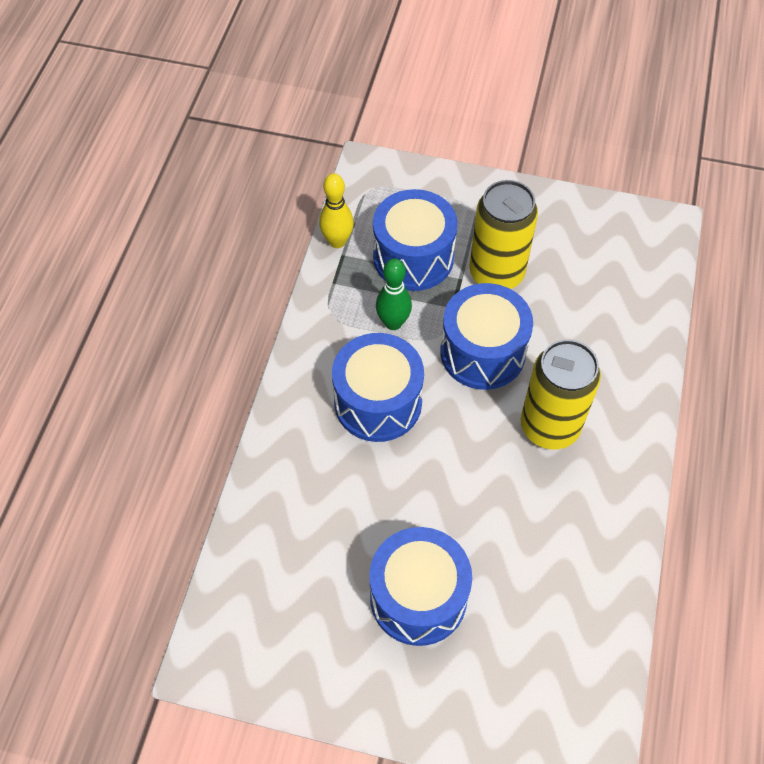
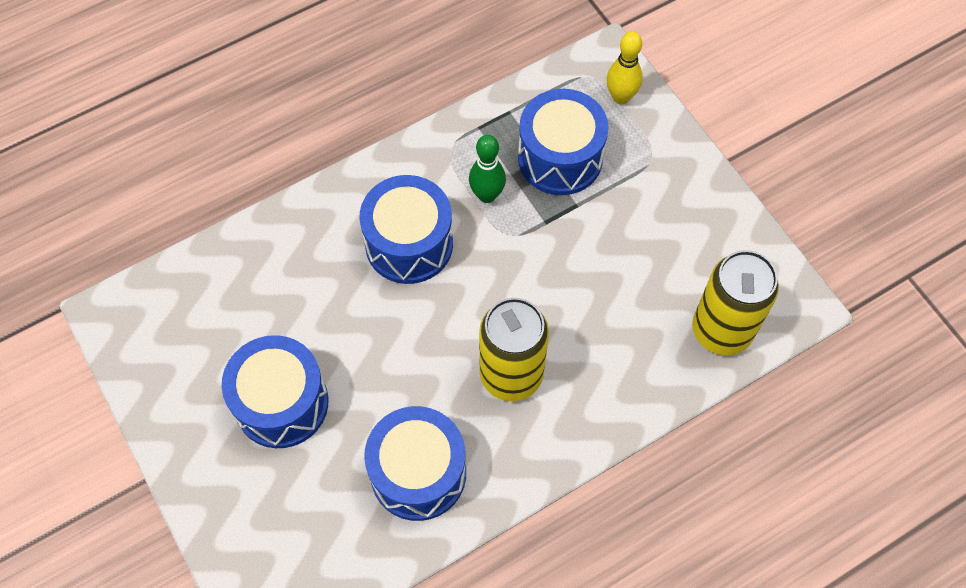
camera: 45 degrees right, 5 degrees up
yellow bowling pin [319,173,354,248] -> yellow bowling pin moved to [607,31,643,104]
blue drum [440,283,533,390] -> blue drum moved to [364,406,466,521]
yellow can [469,180,538,289] -> yellow can moved to [692,250,779,356]

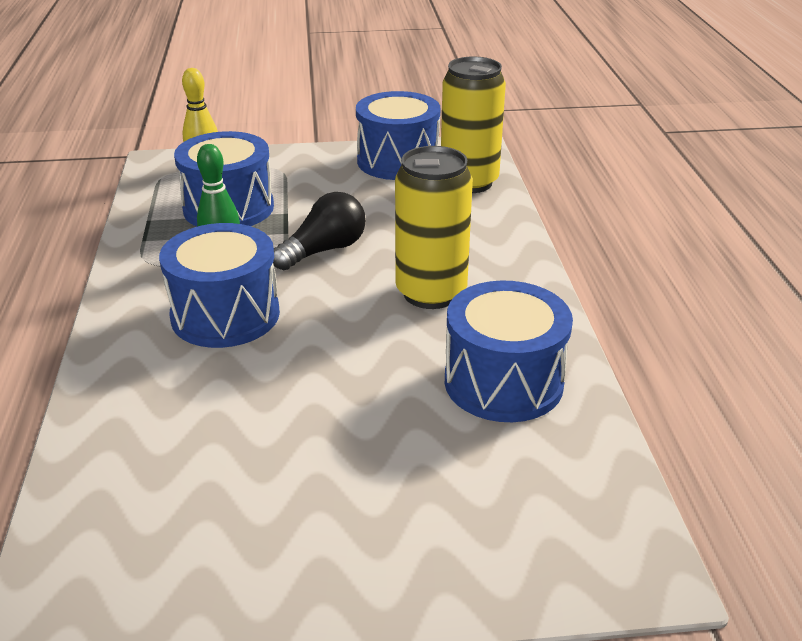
camera: 65 degrees left, 30 degrees down
blue drum [222,335,328,448] -> blue drum moved to [356,91,440,180]
none -> black light bulb [273,192,366,270]

